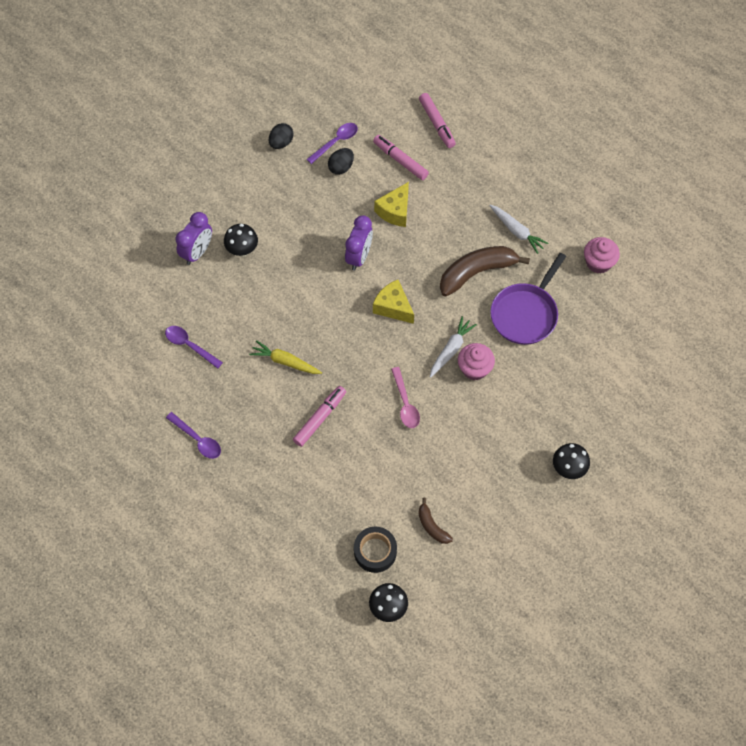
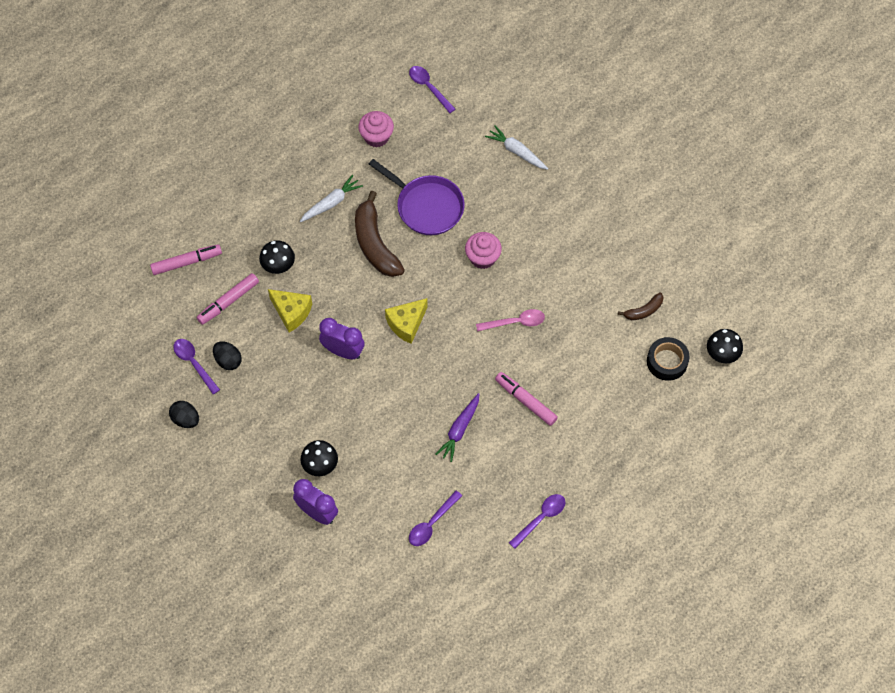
camera: 85 degrees left, 0 degrees up
yellow carrot [249,340,322,374] -> purple carrot [435,393,479,462]
white carrot [430,316,477,378] -> white carrot moved to [485,125,548,170]
black mushroom [553,443,590,479] -> black mushroom moved to [259,240,295,274]
none -> purple spoon [409,66,455,113]

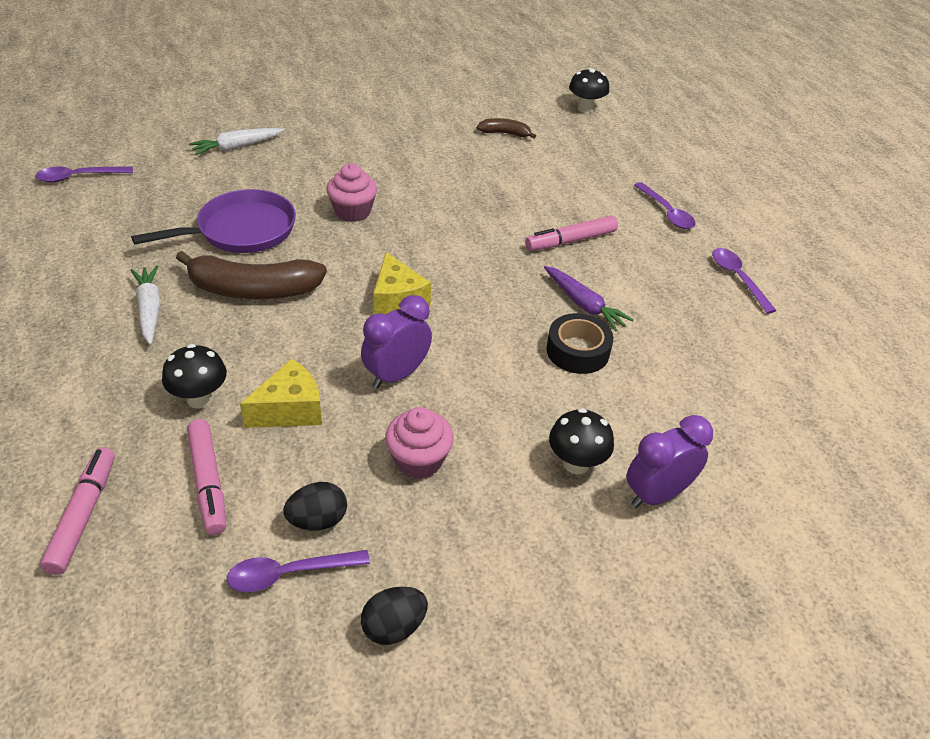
camera: 70 degrees left, 20 degrees down
pink cupcake [358,111,394,148] -> pink cupcake moved to [385,407,454,479]
purple spoon [409,491,462,546] -> purple spoon moved to [634,182,696,229]
pink spoon [476,309,545,332] -> none
brown banana [618,292,663,320] -> brown banana turned 75 degrees counterclockwise [477,118,536,138]
black tape [647,337,690,381] -> black tape moved to [546,313,613,374]

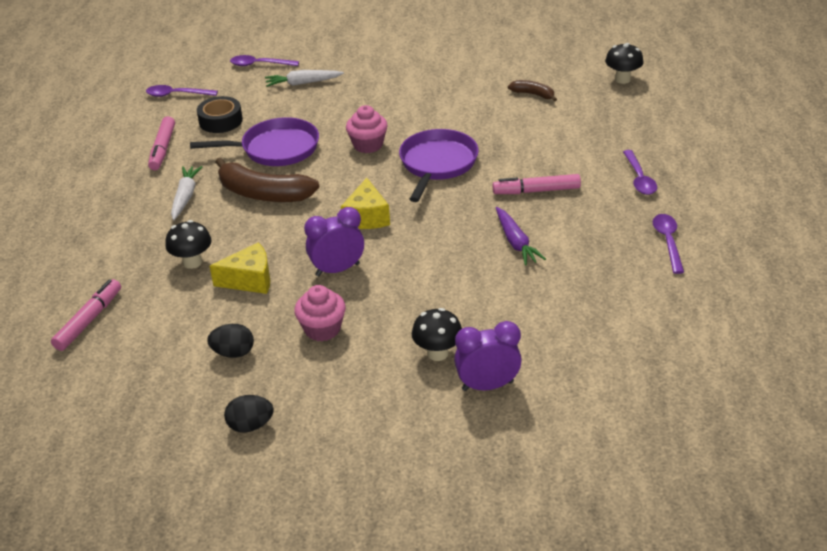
camera: 25 degrees right, 5 degrees down
pink marker [187,419,226,535] -> pink marker moved to [148,116,175,170]
purple spoon [227,550,370,592] -> purple spoon moved to [230,55,299,66]
black tape [546,313,613,374] -> black tape moved to [197,96,243,133]
none -> purple pan [399,129,479,202]

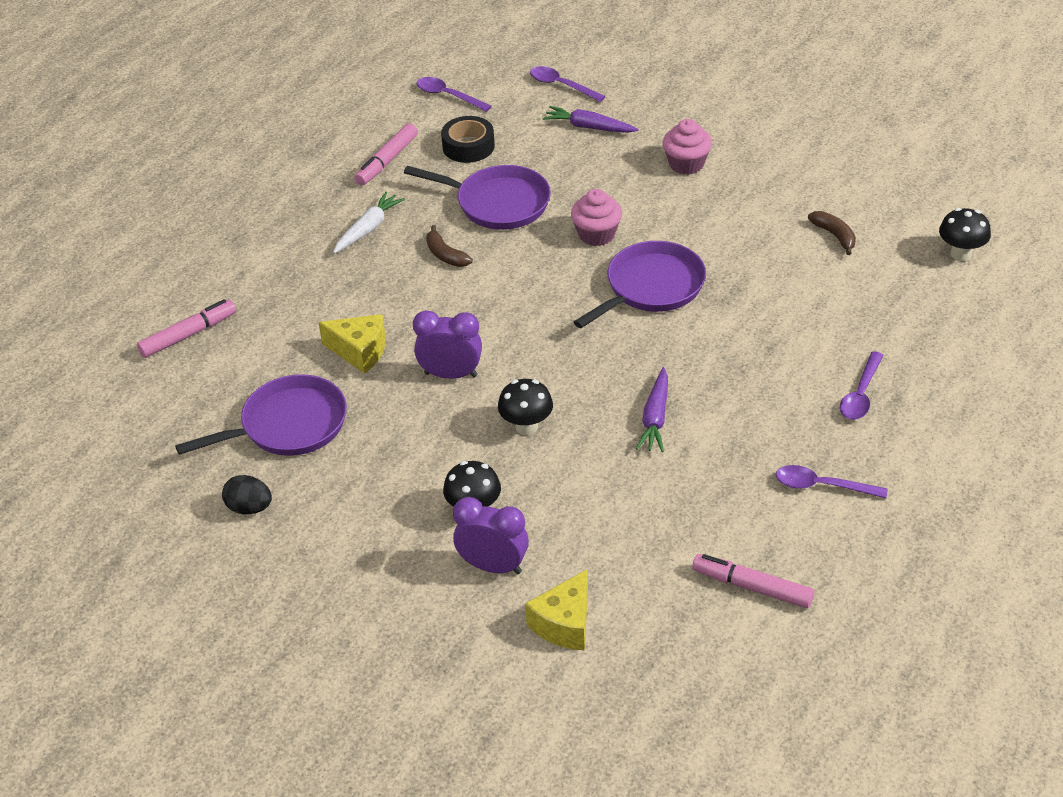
camera: 30 degrees right, 5 degrees up
black mushroom [165,220,212,269] -> black mushroom moved to [498,379,553,435]
black egg [207,324,254,358] -> purple pan [175,374,347,456]
brown banana [215,157,319,202] -> brown banana [426,225,473,267], size x0.50
white carrot [265,70,344,87] -> purple carrot [543,106,639,133]
pink cupcake [294,285,346,341] -> pink cupcake moved to [663,119,712,175]
yellow cheese [341,178,390,229] -> yellow cheese moved to [525,570,588,651]
pink marker [493,174,581,194] -> pink marker moved to [692,554,814,608]
purple spoon [653,214,684,274] -> purple spoon turned 105 degrees counterclockwise [776,465,888,498]

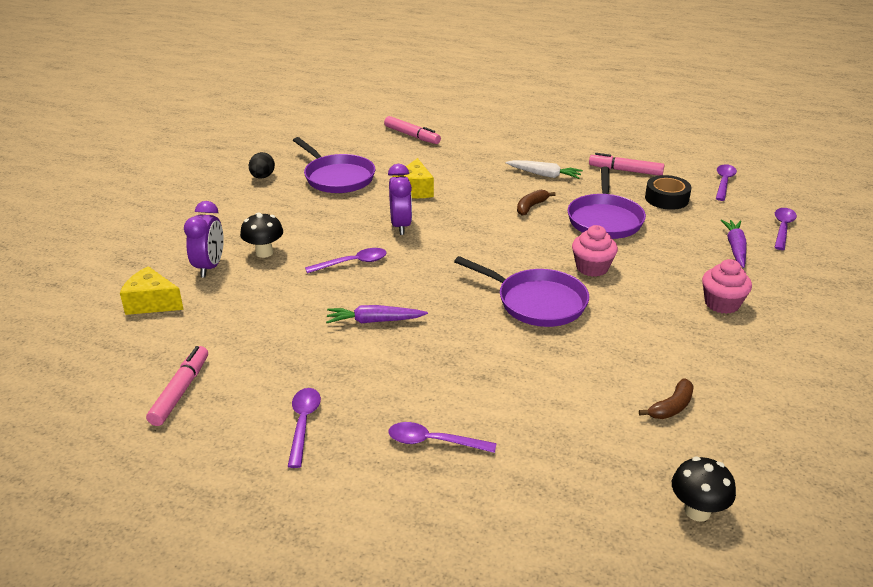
camera: 75 degrees right, 10 degrees down
black mushroom [498,379,553,435] -> purple spoon [305,248,387,274]

